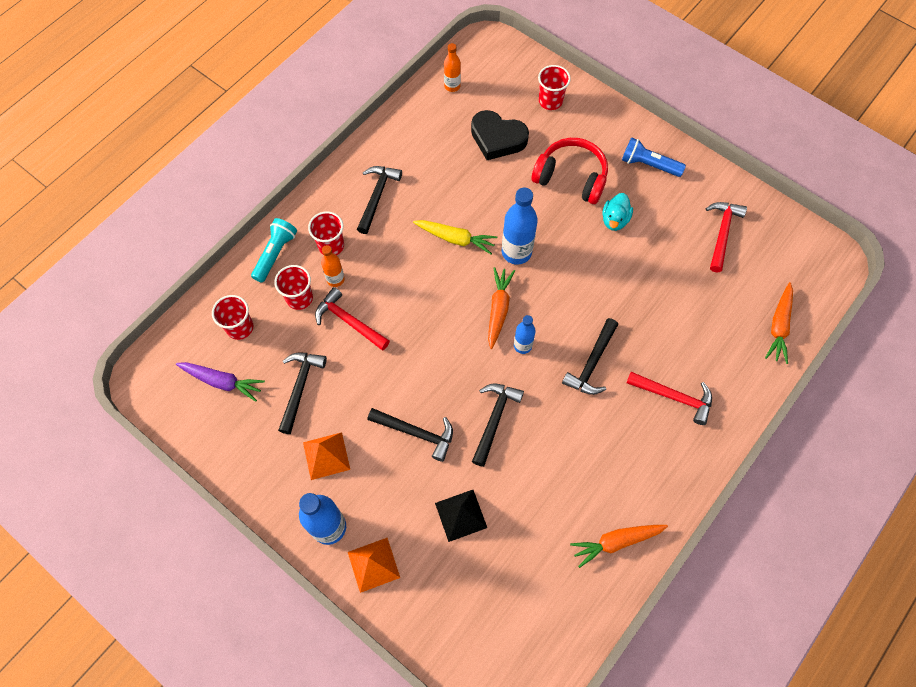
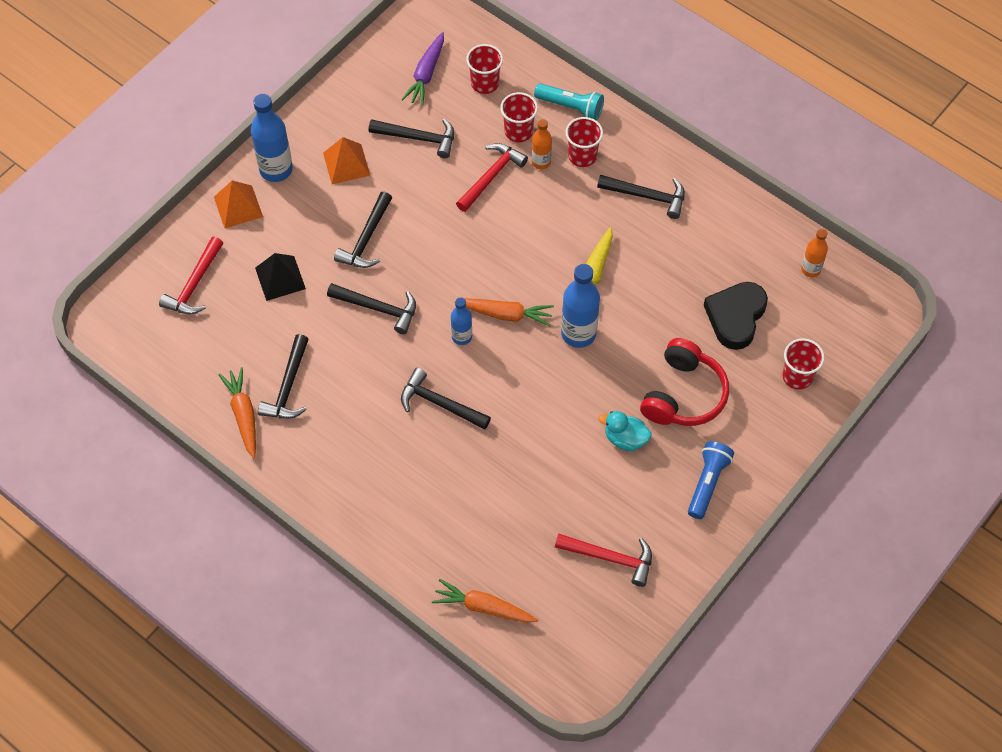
camera: 90 degrees right, 5 degrees down
red hammer [627,372,712,425] -> red hammer moved to [159,237,223,314]
none -> black hammer [258,334,309,419]

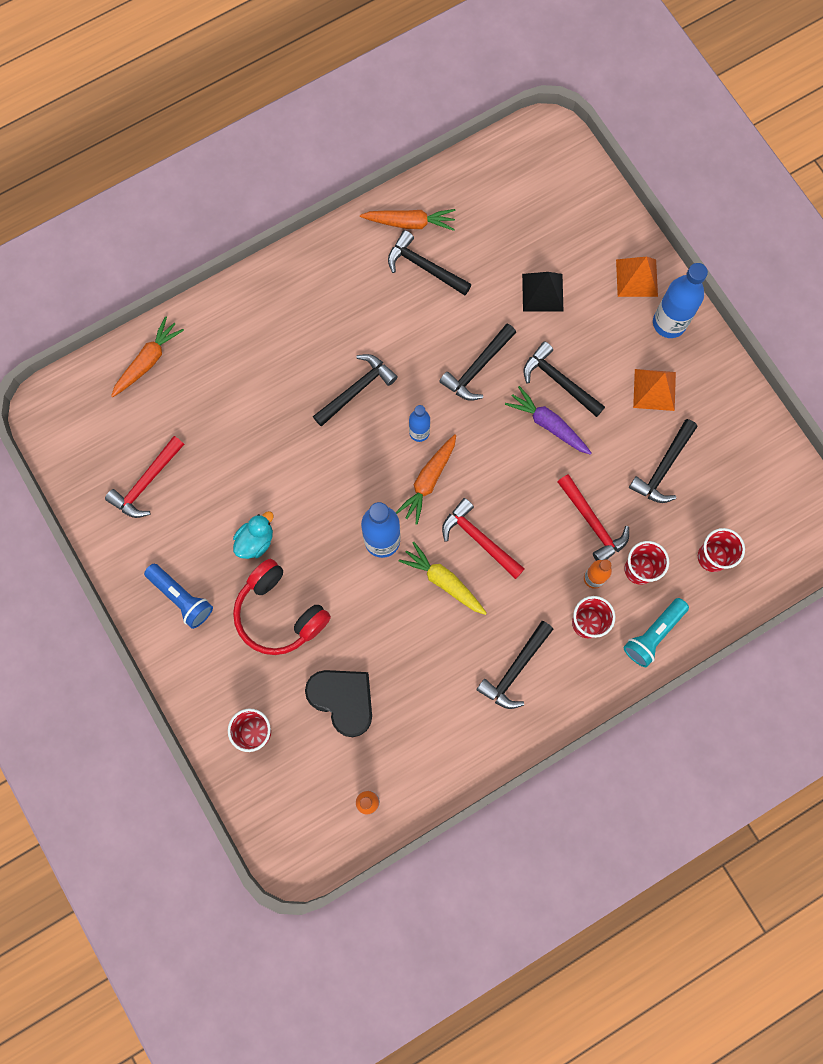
camera: 110 degrees right, 15 degrees up
red hammer [159,237,223,314] -> red hammer moved to [442,498,525,579]
purple carrot [402,32,444,106] -> purple carrot moved to [505,386,592,455]

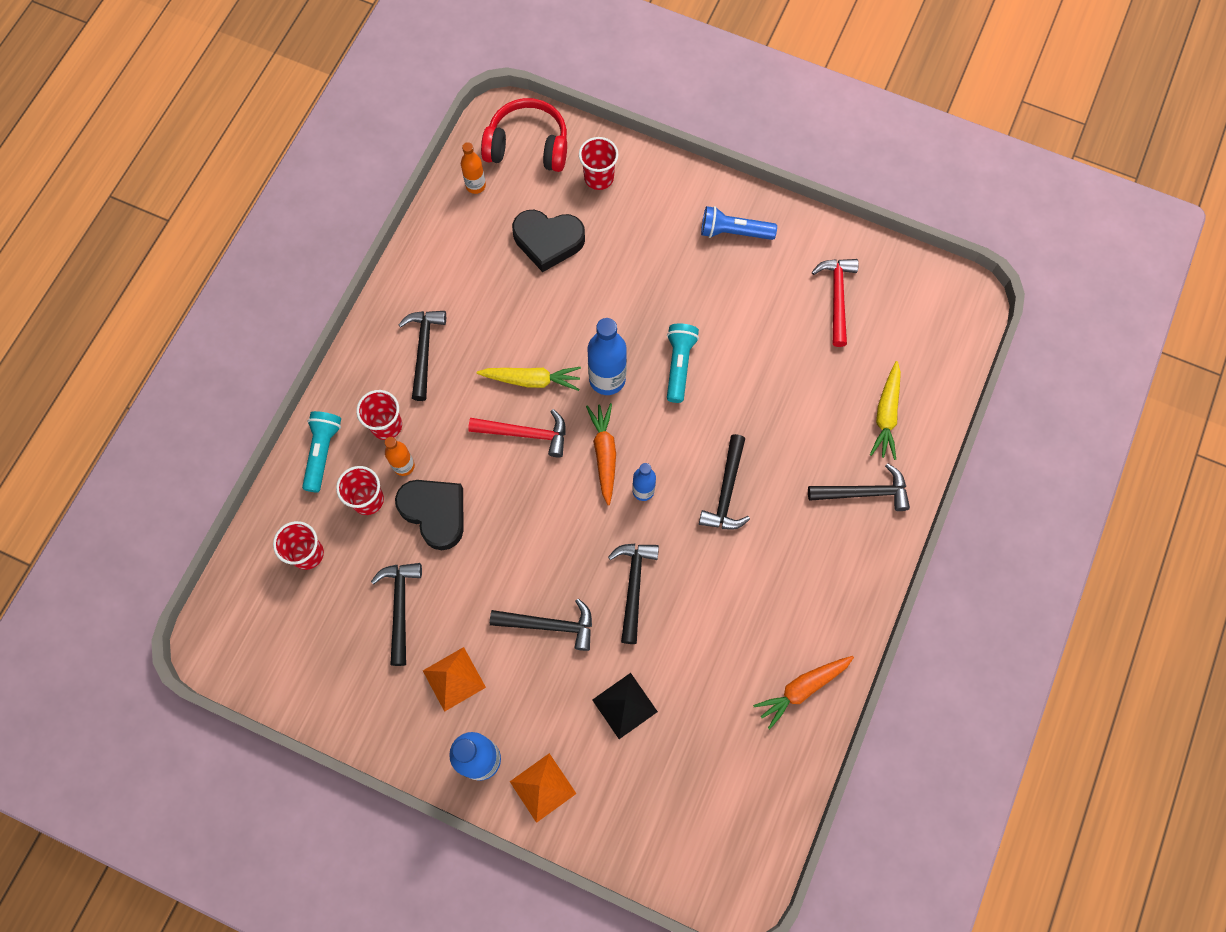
camera: 145 degrees right, 5 degrees down
orange carrot [111,316,184,397] -> none
turquoise duck [233,511,274,559] -> none
red headphones [233,559,331,655] -> red headphones moved to [481,98,567,172]
black hammer [388,230,472,295] -> black hammer moved to [808,463,910,511]
purple carrot [505,386,592,455] -> none
red hammer [558,474,629,561] -> black heart [395,480,464,550]
none -> turquoise flashlight [667,323,699,403]
none -> yellow carrot [870,361,901,460]

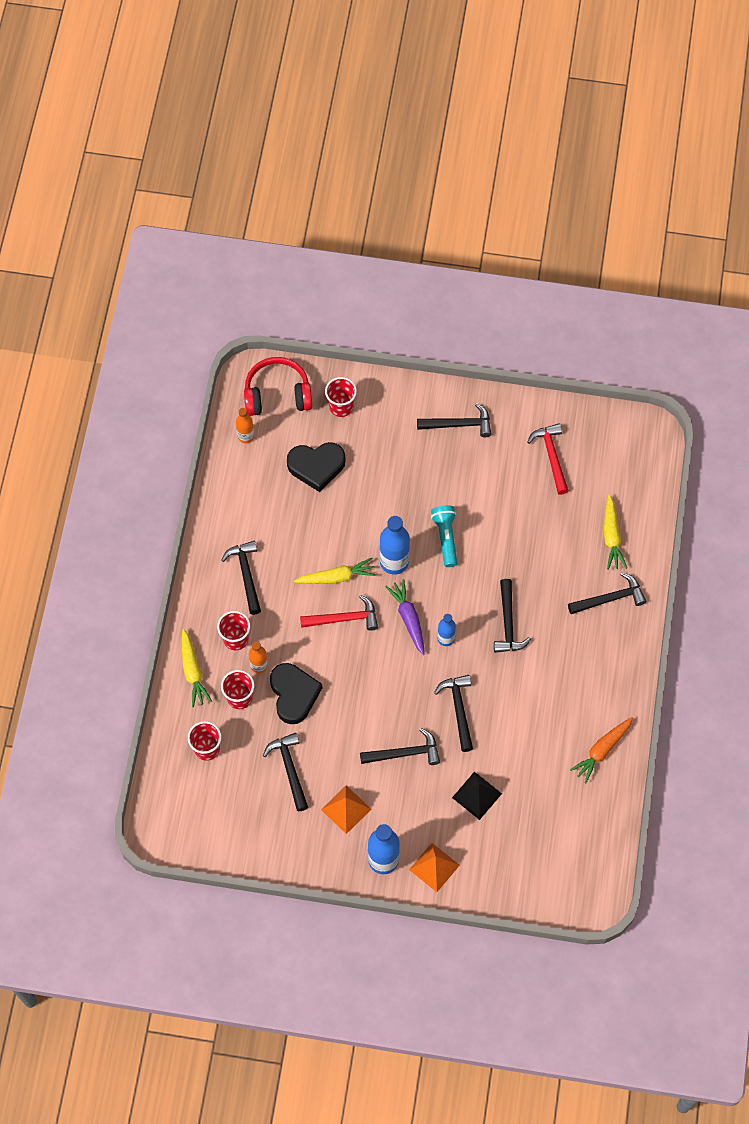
camera: 15 degrees left, 5 degrees down
turquoise flashlight [302,411,341,492] -> yellow carrot [182,629,213,707]
black heart [395,480,464,550] -> black heart turned 45 degrees clockwise [270,663,322,724]
orange carrot [586,403,616,505] -> purple carrot [385,579,425,655]
blue flashlight [701,206,777,240] -> black hammer [417,403,491,437]

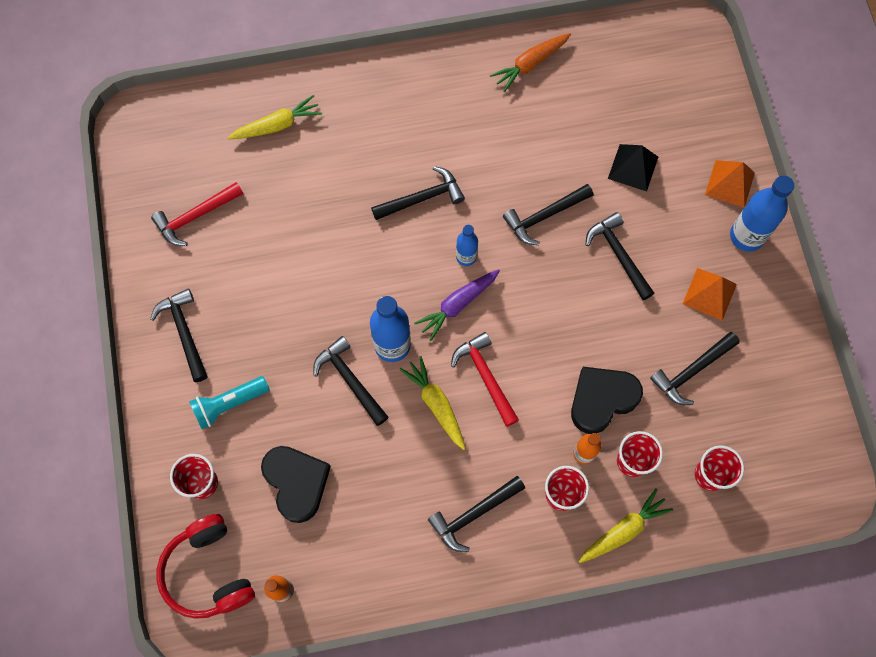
camera: 110 degrees left, 5 degrees up
turquoise flashlight [431,505,457,567] -> turquoise flashlight moved to [189,376,270,429]
black hammer [568,573,646,614] -> black hammer moved to [313,336,388,426]
orange carrot [570,717,633,783] -> orange carrot turned 120 degrees clockwise [490,33,571,92]

